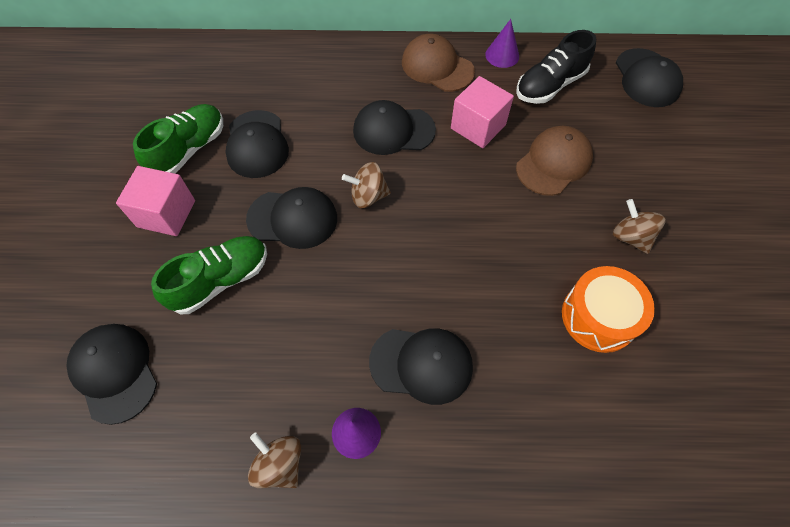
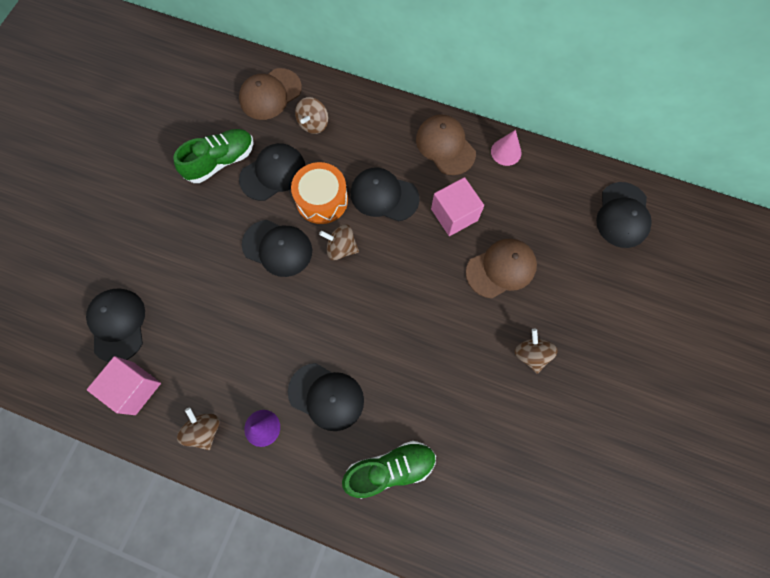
camera: 20 degrees right, 10 degrees up
pink cube [116,166,195,236] -> pink cube moved to [87,356,161,415]
green shoe [151,236,267,314] -> green shoe moved to [342,441,436,499]
black cap [225,110,289,178] -> black cap turned 135 degrees counterclockwise [239,143,306,201]
purple cone [485,19,519,68] -> pink cone [491,130,522,166]
black shoe [516,30,596,104] -> none
orange drum [562,266,655,353] -> orange drum moved to [291,162,348,224]
none -> brown cap [239,68,302,120]
none -> brown spinning top [295,97,328,134]

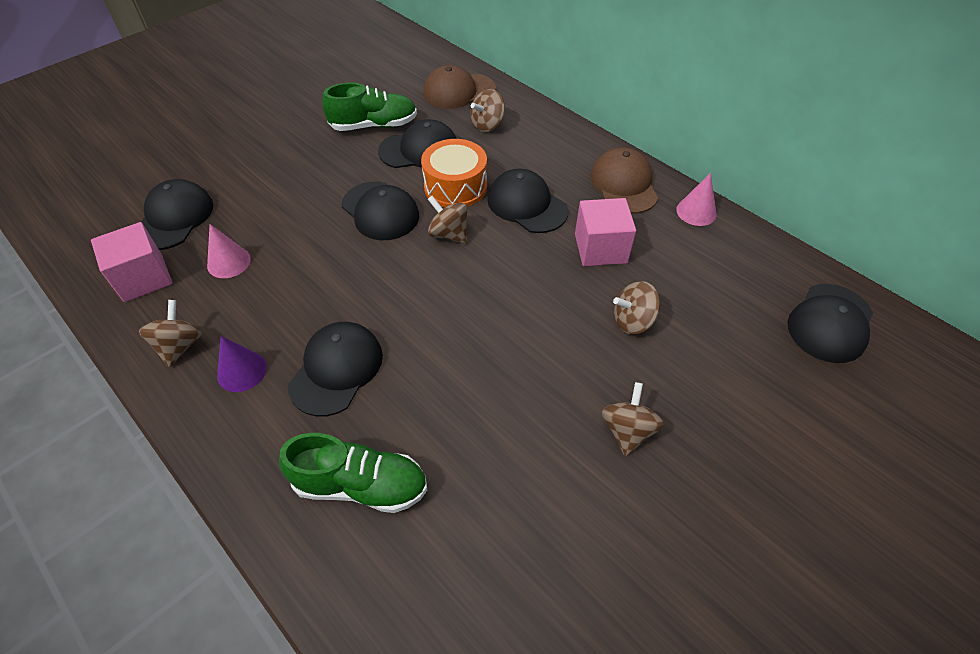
camera: 25 degrees right, 20 degrees down
black cap [288,363,364,431] -> black cap turned 120 degrees counterclockwise [288,322,383,417]
brown cap [466,239,537,298] -> brown spinning top [613,281,660,334]
none -> pink cone [207,224,251,278]

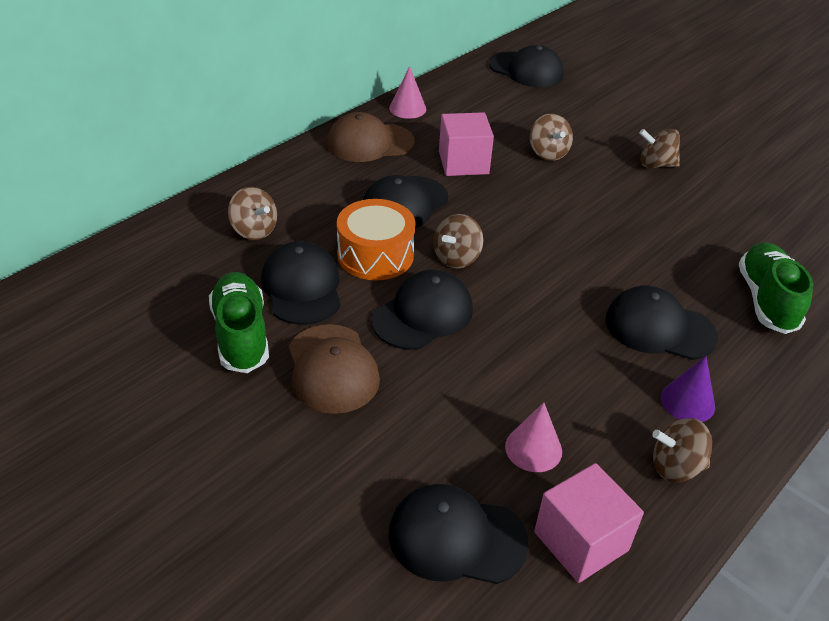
camera: 95 degrees left, 10 degrees down
brown cap [423,65,496,109] -> brown cap moved to [289,324,380,414]

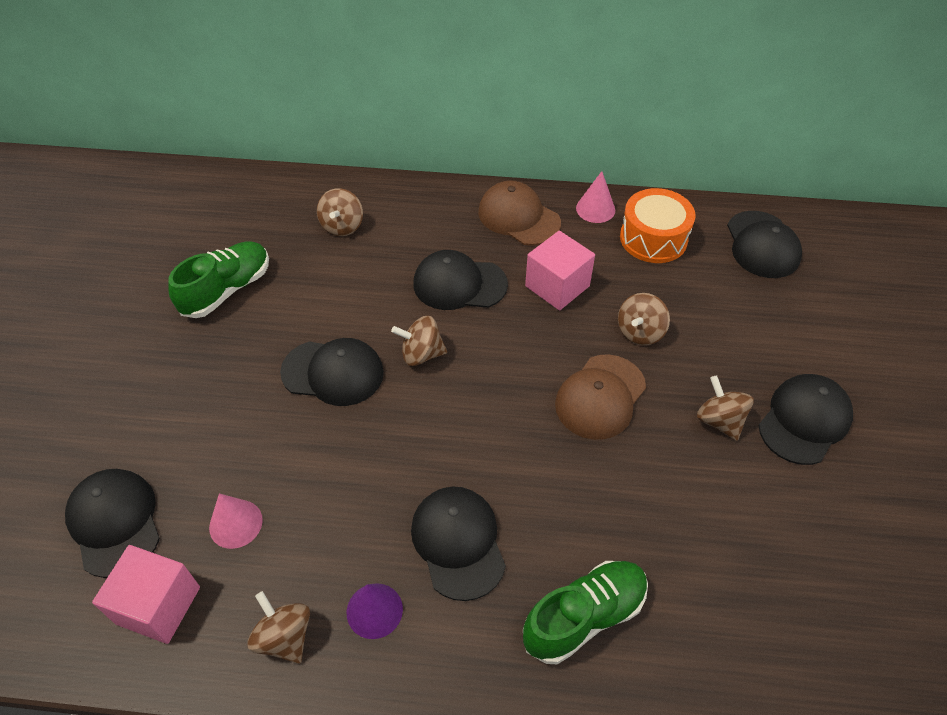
camera: 55 degrees right, 10 degrees up
black cap [261,241,341,325] -> black cap moved to [758,374,853,465]
brown cap [289,324,380,414] -> brown cap moved to [555,354,646,440]
orange drum [337,199,416,280] -> orange drum moved to [620,188,695,263]

